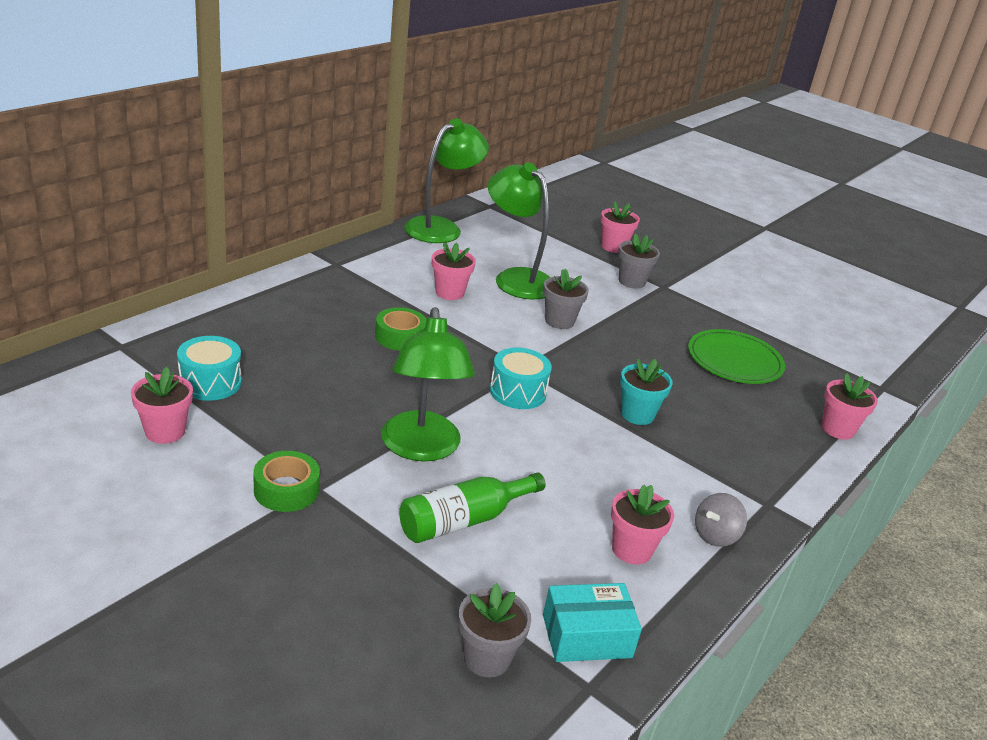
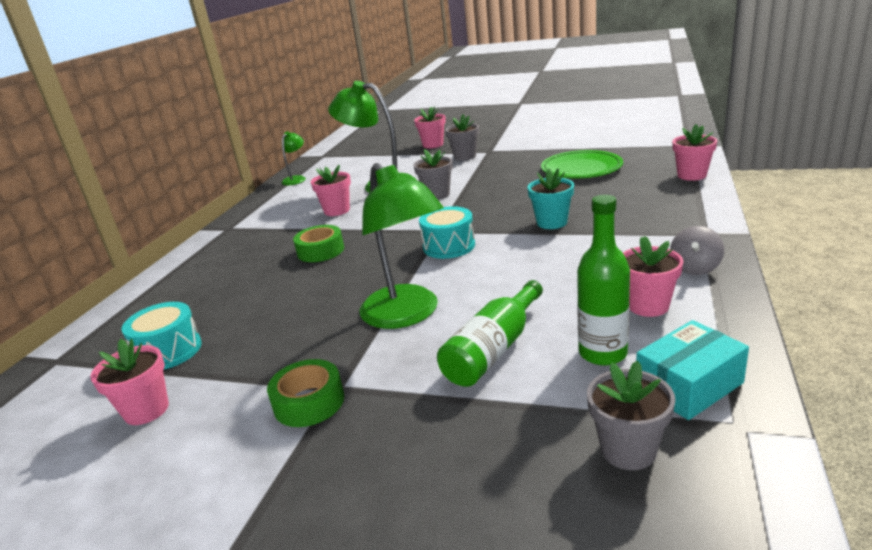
camera: 15 degrees left, 5 degrees down
green lamp [404,119,489,243] -> green lamp [282,131,306,185], size x0.50
none -> green bottle [577,195,630,366]

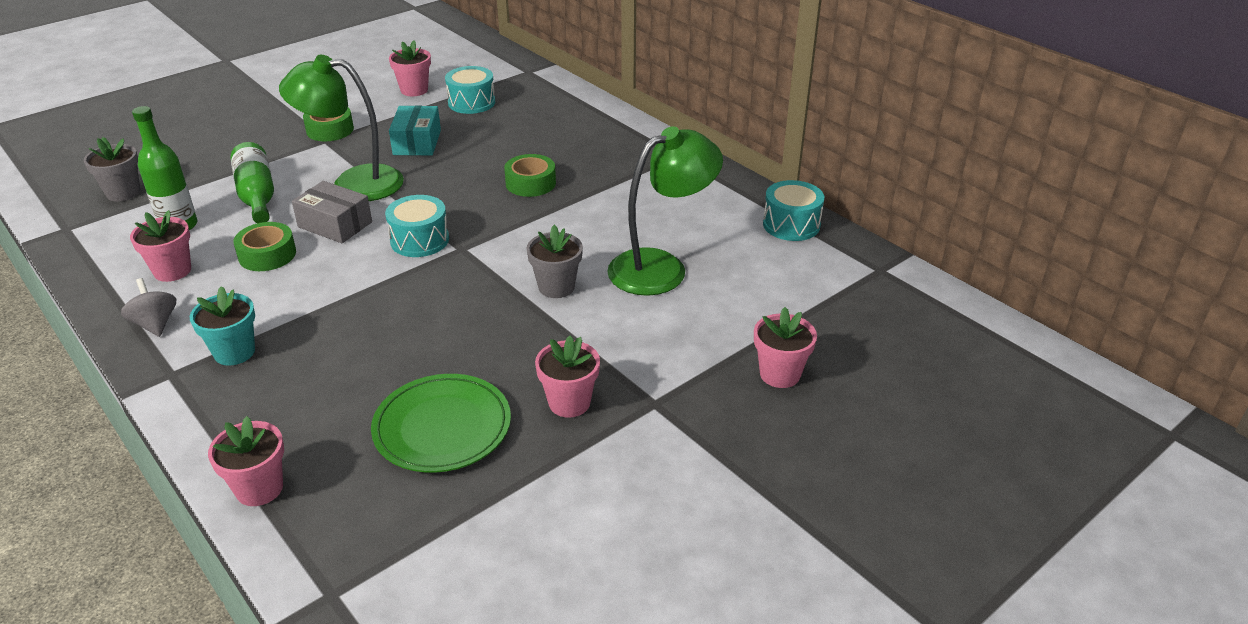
camera: 120 degrees right, 10 degrees up
green lamp [282,131,306,185] -> turquoise drum [763,180,824,241]
pink flower pot [311,165,351,216] -> pink flower pot moved to [535,336,600,418]
grey flower pot [445,115,479,161] -> none
turquoise flower pot [527,168,574,229] -> turquoise flower pot moved to [190,286,255,366]
turquoise box [636,320,749,420] -> turquoise box moved to [389,105,441,155]
none -> green tape [233,222,296,271]
none -> grey box [292,181,372,243]

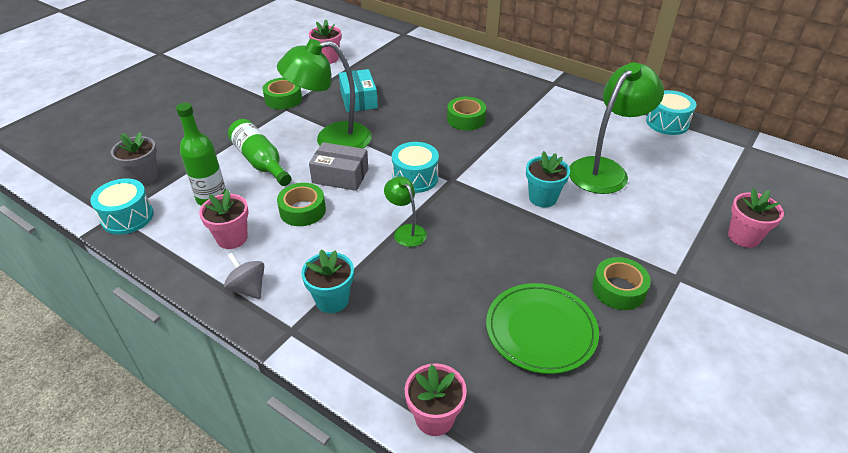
camera: 15 degrees left, 5 degrees up
turquoise drum [445,66,495,114] -> turquoise drum moved to [90,178,154,234]
grey flower pot [527,224,583,298] -> turquoise flower pot [526,151,570,207]
pink flower pot [535,336,600,418] -> green tape [592,257,651,310]
none -> green lamp [384,176,427,247]

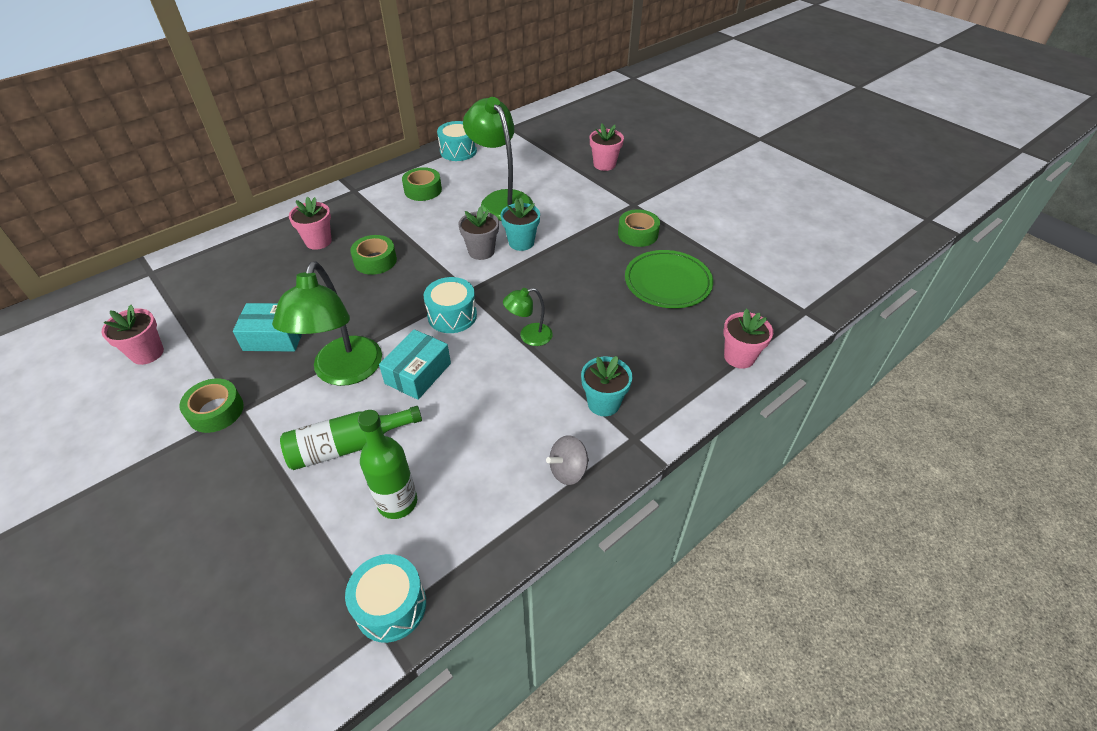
camera: 75 degrees left, 5 degrees up
grey flower pot [111,132,158,186] -> grey flower pot moved to [459,206,499,260]
pink flower pot [199,189,249,249] -> pink flower pot moved to [289,197,332,250]
green tape [277,183,326,226] -> green tape moved to [402,167,442,201]
grey box [309,142,368,191] -> turquoise box [379,329,451,400]

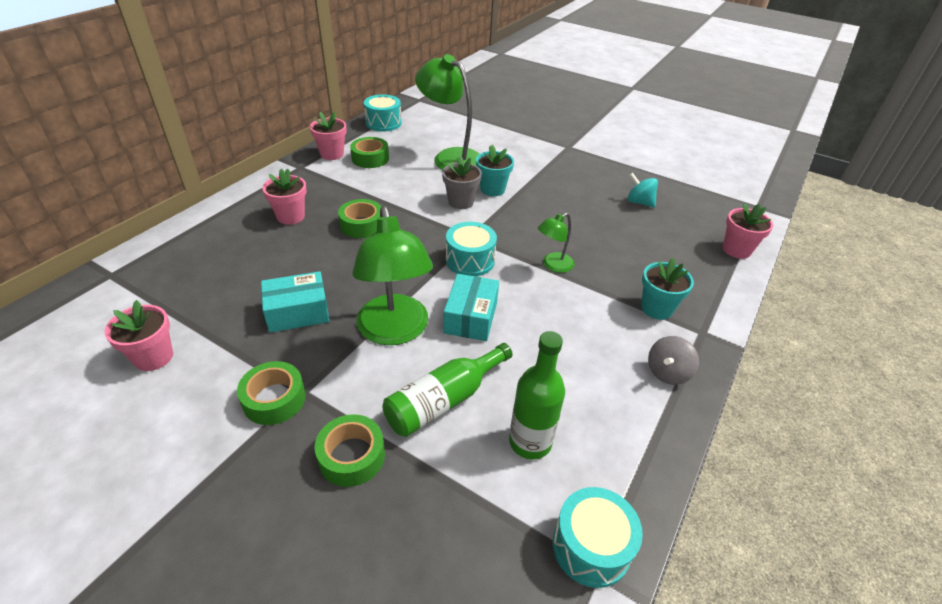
camera: 20 degrees left, 5 degrees down
pink flower pot [590,123,624,171] -> pink flower pot moved to [310,112,347,160]
green tape [618,209,660,247] -> green tape moved to [315,414,385,487]
green plate [625,250,713,308] -> turquoise spinning top [627,173,658,208]

